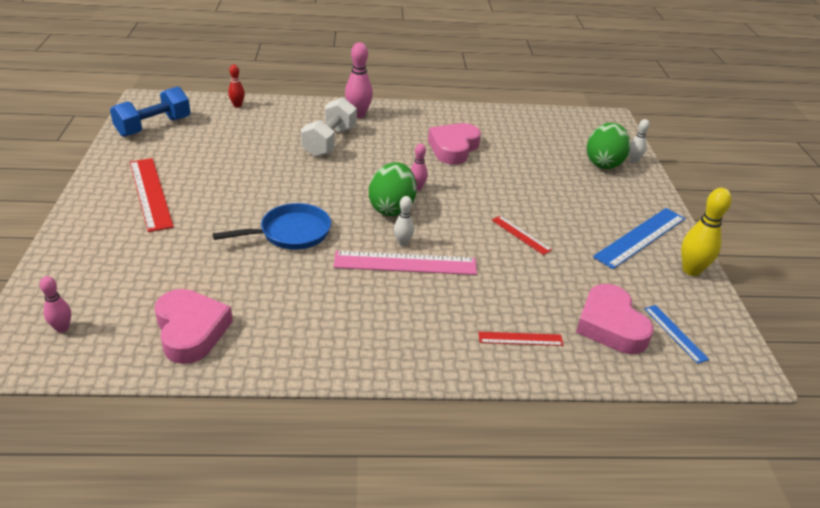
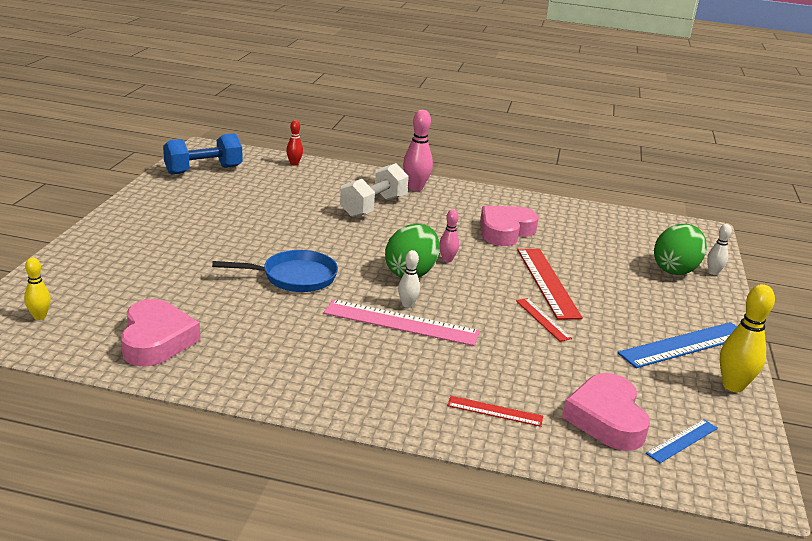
camera: 15 degrees right, 10 degrees down
pink bowling pin [40,276,71,333] -> yellow bowling pin [24,257,51,320]
red ruler [130,158,174,232] -> red ruler moved to [517,249,583,320]
blue ruler [644,305,709,364] -> blue ruler turned 60 degrees clockwise [646,419,718,463]

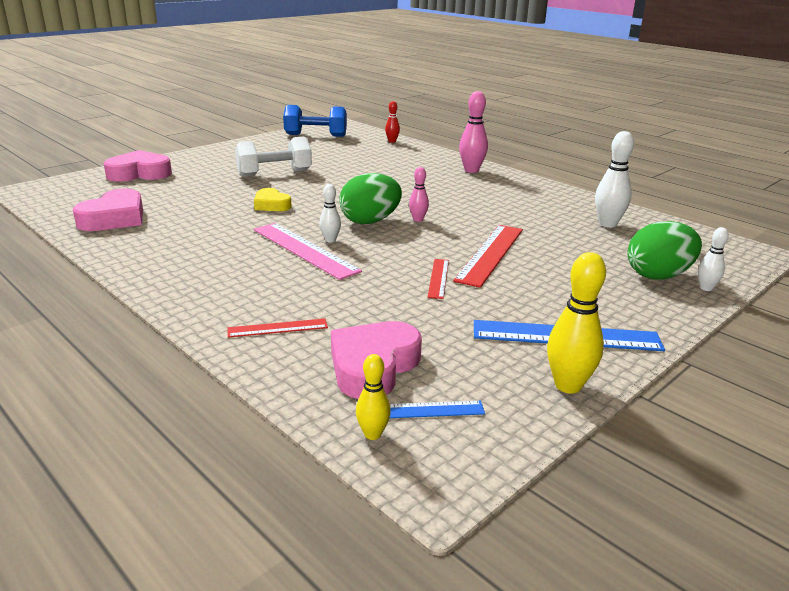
camera: 35 degrees right, 0 degrees up
yellow bowling pin [24,257,51,320] -> yellow bowling pin moved to [356,354,391,440]
blue pan [212,250,338,292] -> yellow heart [254,188,292,211]
white dumbbell [340,163,409,217] -> white dumbbell moved to [235,136,312,177]
red ruler [447,396,543,427] -> red ruler turned 60 degrees counterclockwise [228,318,328,338]
pink heart [480,206,539,246] -> pink heart moved to [104,150,172,182]
none -> white bowling pin [595,131,634,228]

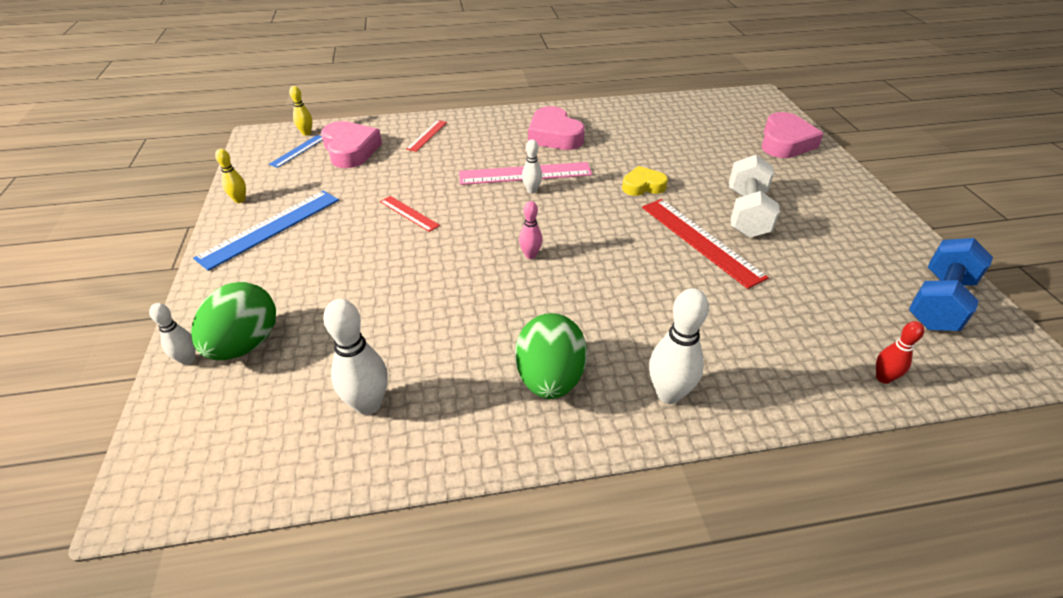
camera: 125 degrees right, 15 degrees up
pink heart [73,189,143,231] -> pink heart moved to [528,106,585,150]
green egg [340,173,402,224] -> green egg moved to [515,313,587,399]
red ruler [453,225,523,288] -> red ruler moved to [642,199,769,289]
pink bowling pin [459,91,488,173] -> white bowling pin [649,288,709,404]
yellow bowling pin [547,252,606,394] -> yellow bowling pin [215,149,246,203], size x0.58

